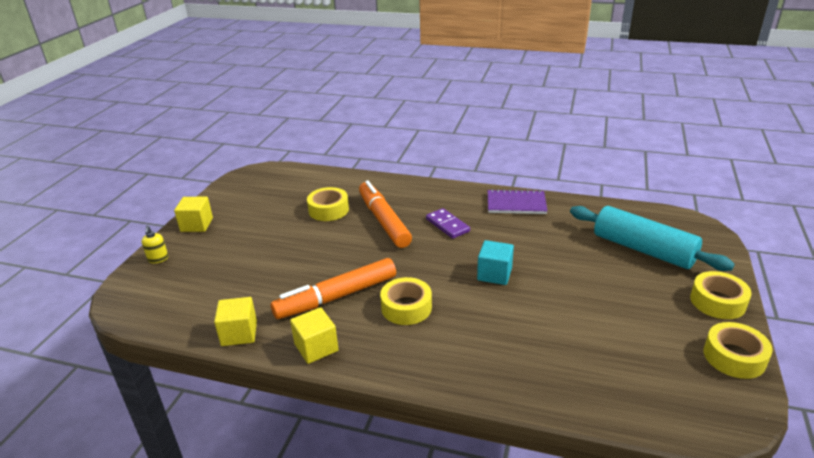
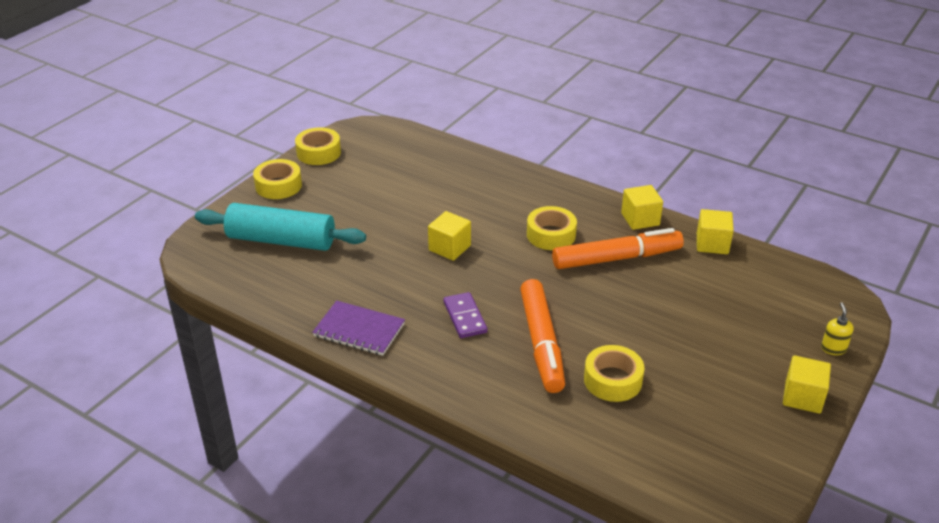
camera: 165 degrees left, 5 degrees up
turquoise cube [477,240,514,285] -> yellow cube [428,211,471,261]
turquoise rolling pin [570,206,735,271] -> turquoise rolling pin turned 45 degrees counterclockwise [195,203,366,251]

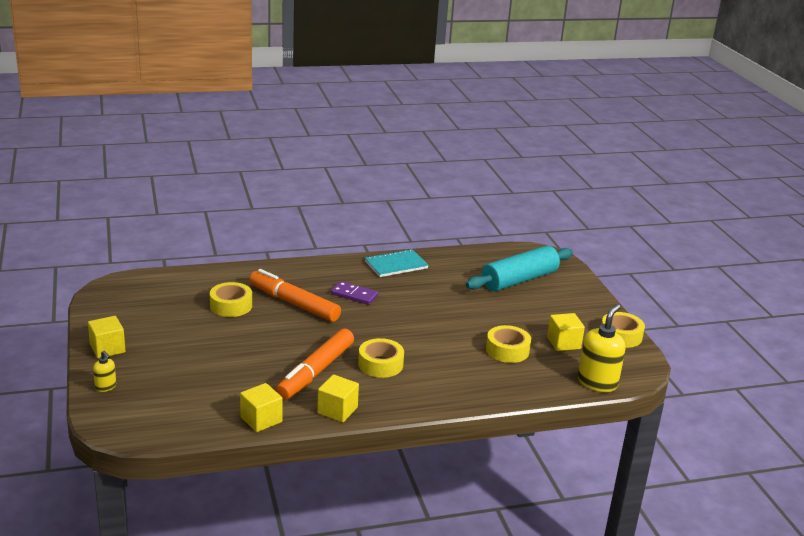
camera: 130 degrees right, 10 degrees down
yellow tape [253,159,302,199] -> yellow tape moved to [486,325,531,363]
purple notebook [312,300,405,356] -> turquoise notebook [365,249,429,277]
yellow cube [428,211,471,261] -> yellow cube moved to [547,313,585,351]
none -> yellow soap dispenser [578,304,626,392]

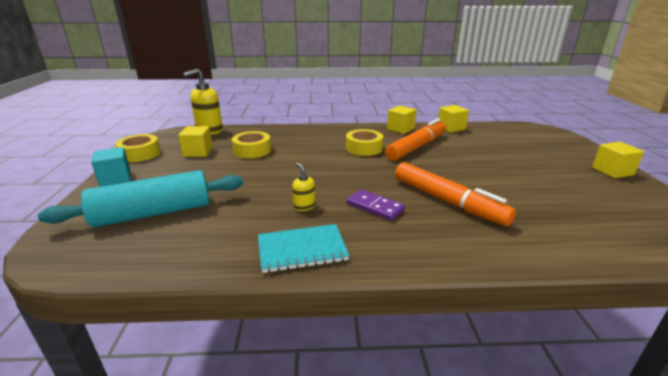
camera: 165 degrees left, 0 degrees up
yellow soap dispenser [93,351,116,392] -> yellow soap dispenser moved to [292,163,315,211]
yellow tape [210,282,252,317] -> none
none -> turquoise cube [91,147,131,186]

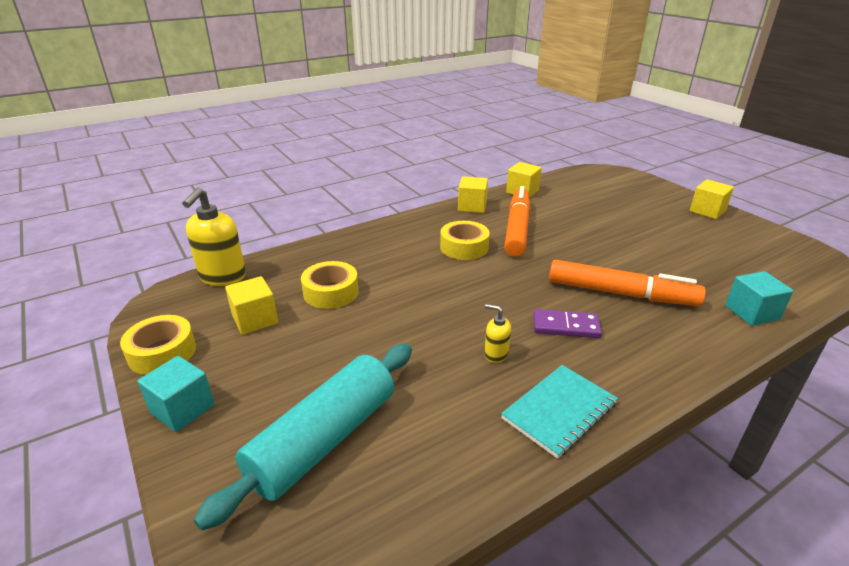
camera: 30 degrees left, 5 degrees up
none -> turquoise cube [725,271,793,326]

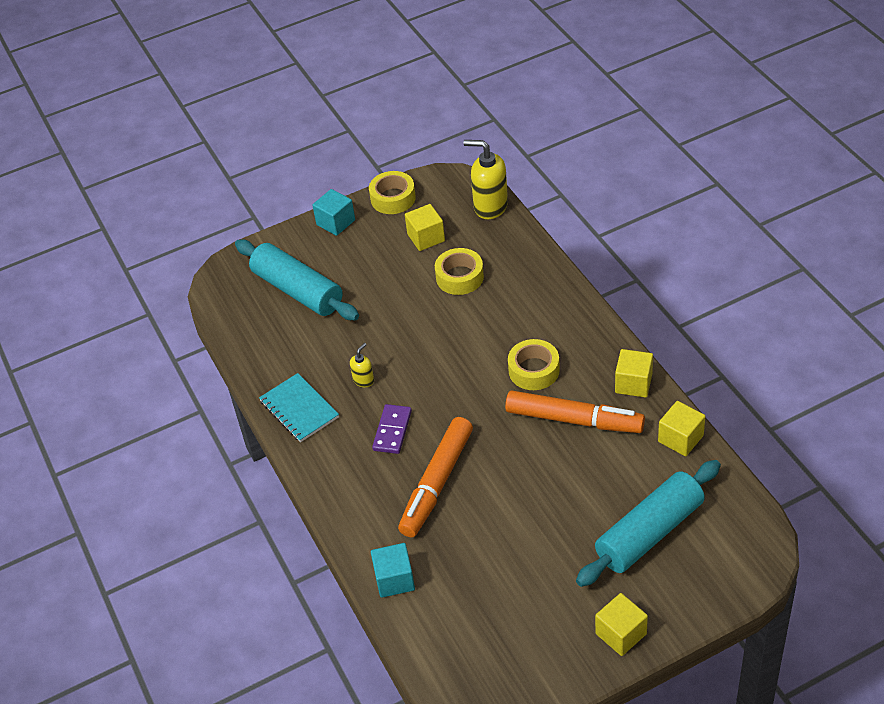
camera: 100 degrees right, 15 degrees up
none -> turquoise rolling pin [576,460,721,587]

